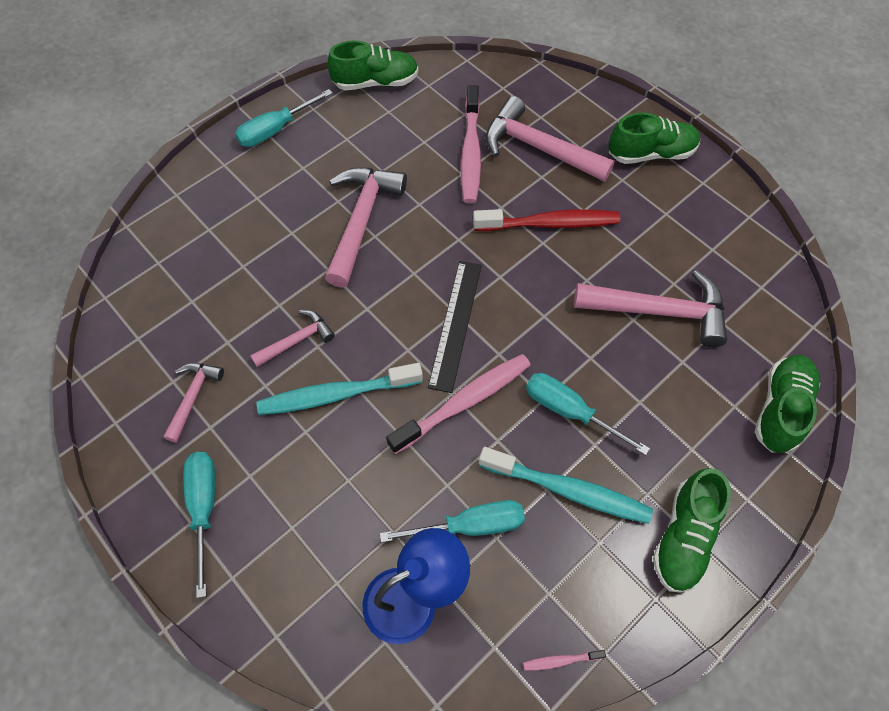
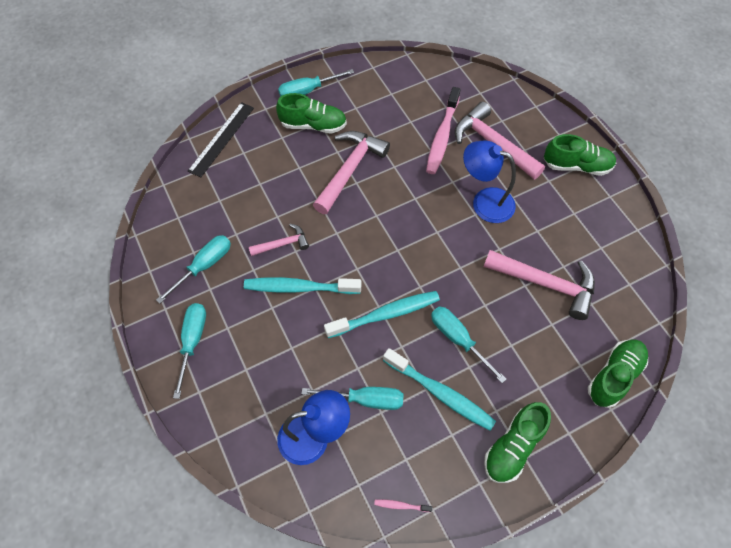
camera: 15 degrees right, 0 degrees up
pink hammer [163,363,224,442] -> turquoise screwdriver [156,235,231,304]
green shoe [327,40,418,90] -> green shoe moved to [276,93,347,134]
pink toothbrush [386,354,531,454] -> turquoise toothbrush [324,291,440,338]
black ruler [428,261,482,393] -> black ruler moved to [188,102,254,177]
red toothbrush [473,209,620,231] -> blue lamp [463,140,516,223]

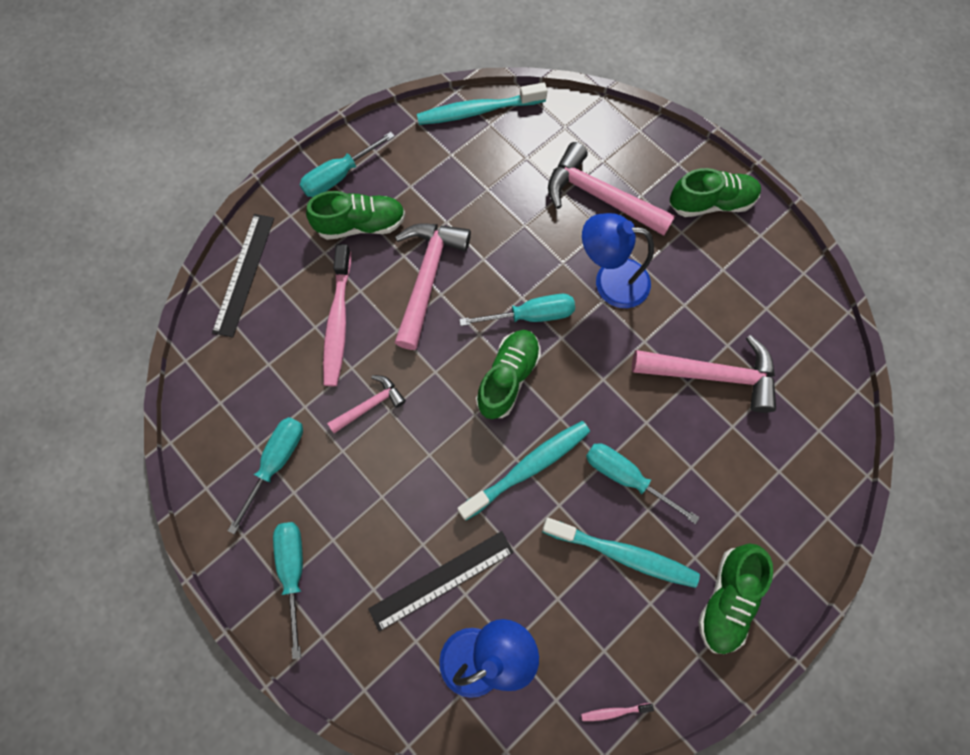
camera: 15 degrees left, 10 degrees up
turquoise toothbrush [244,277,361,294] -> turquoise toothbrush moved to [417,82,547,125]
turquoise screwdriver [301,387,403,410] -> turquoise screwdriver moved to [459,294,575,326]
pink toothbrush [426,87,461,174] -> pink toothbrush moved to [323,244,351,386]
green shoe [588,340,648,408] -> green shoe moved to [476,330,541,419]
none -> black ruler [368,531,514,632]

